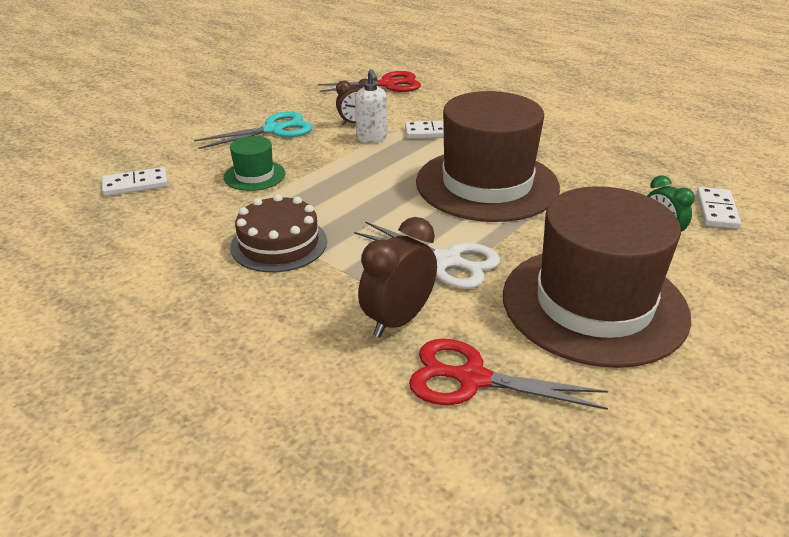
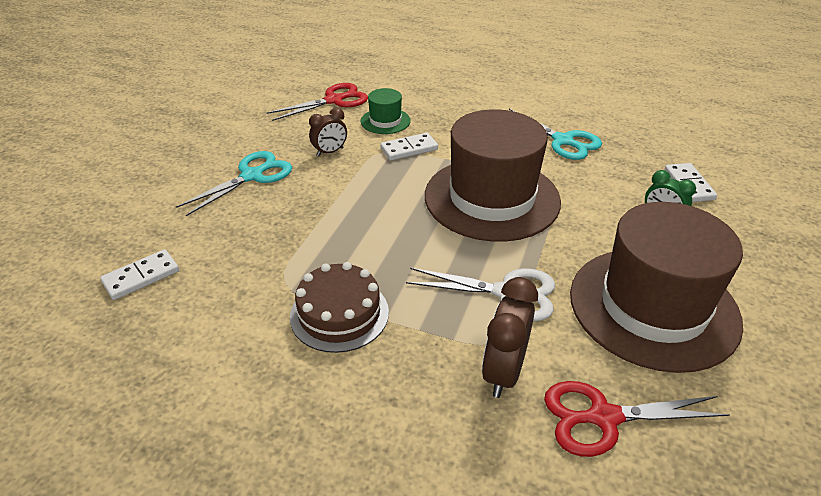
camera: 20 degrees left, 5 degrees up
green hat [224,136,285,191] -> green hat moved to [361,88,411,134]
white soap dispenser [355,69,387,143] -> none
none -> turquoise scissors [509,109,602,160]

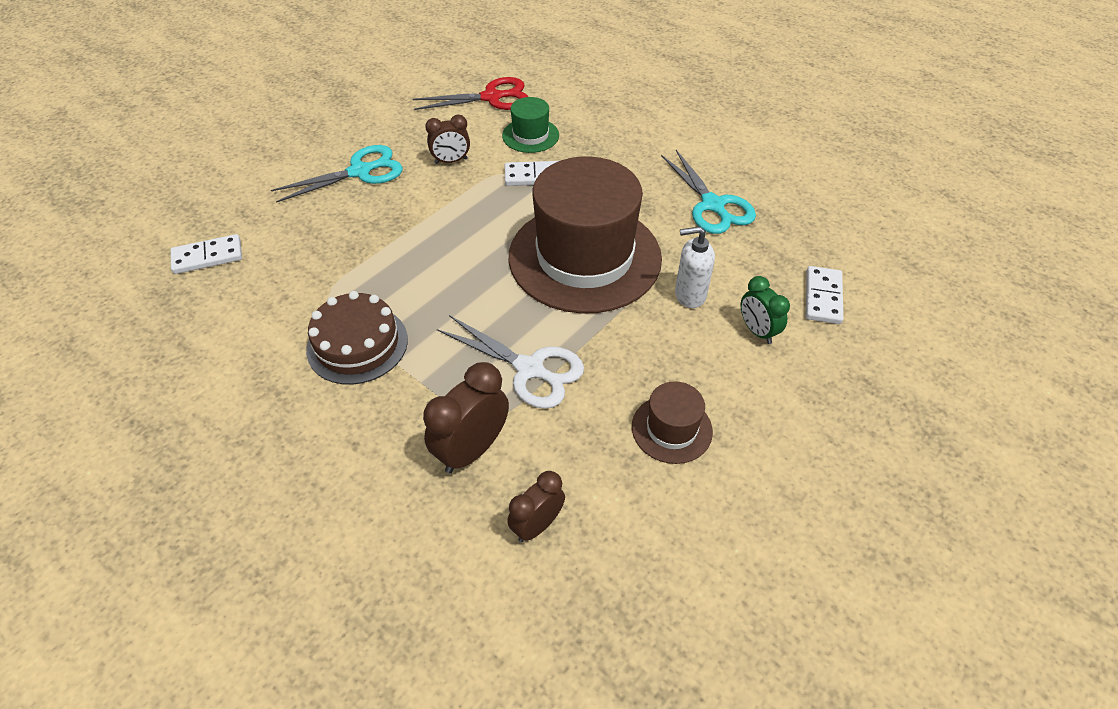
camera: 20 degrees right, 10 degrees up
red scissors [544,381,730,457] -> brown clock [507,471,565,542]
brown hat [570,202,743,373] -> brown hat [632,381,713,464], size x0.44
none -> white soap dispenser [675,226,715,308]

